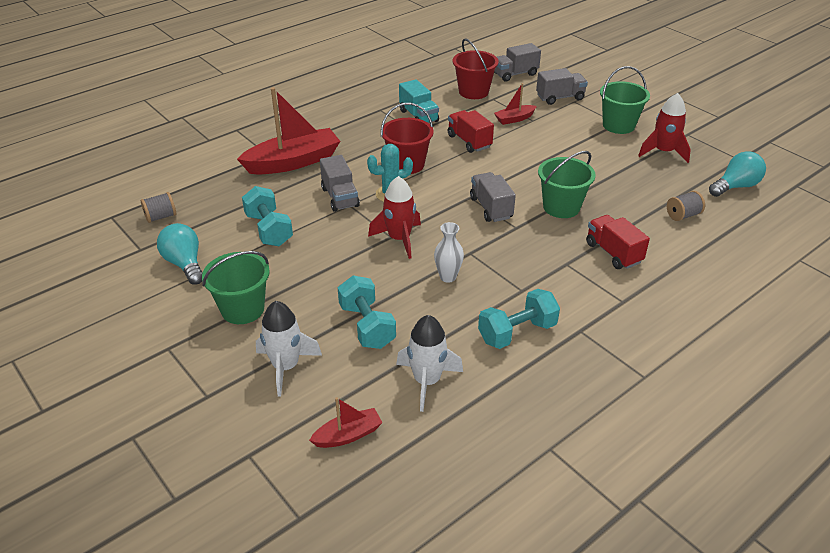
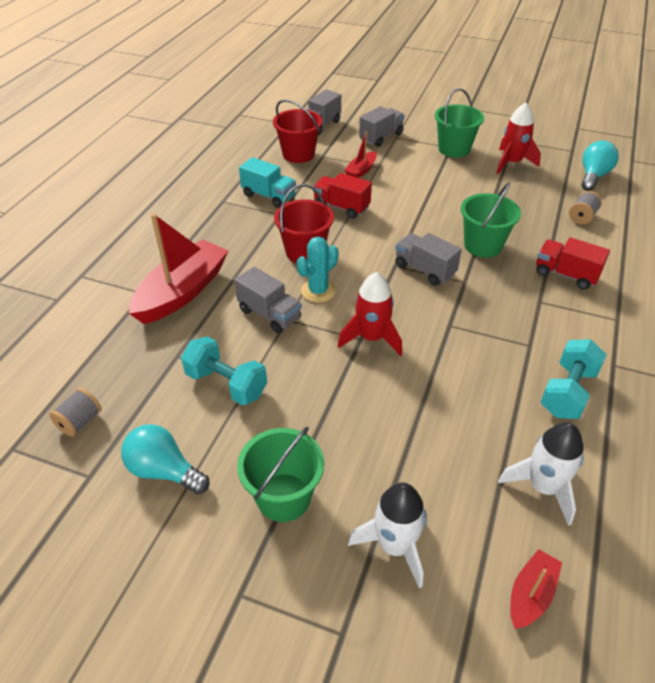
camera: 30 degrees left, 5 degrees up
turquoise dumbbell [338,275,396,349] -> none
white vase [434,222,464,283] -> none

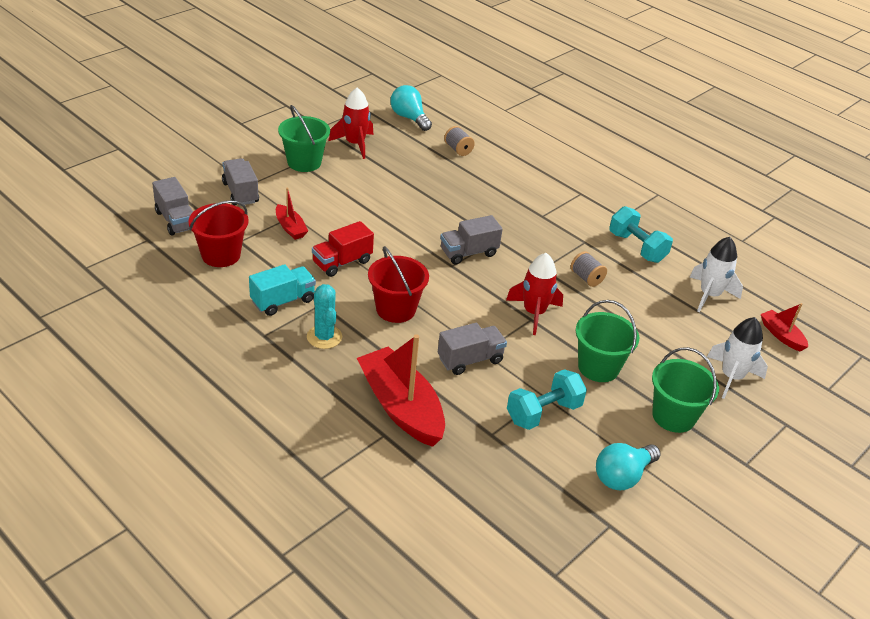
camera: 70 degrees left, 5 degrees down
grey spool [49,388,102,437] -> grey spool moved to [571,251,607,287]
turquoise cactus [297,237,338,303] -> turquoise cactus moved to [307,284,342,349]
green bucket [461,182,521,258] -> green bucket moved to [576,300,639,382]
red truck [536,238,610,290] -> none

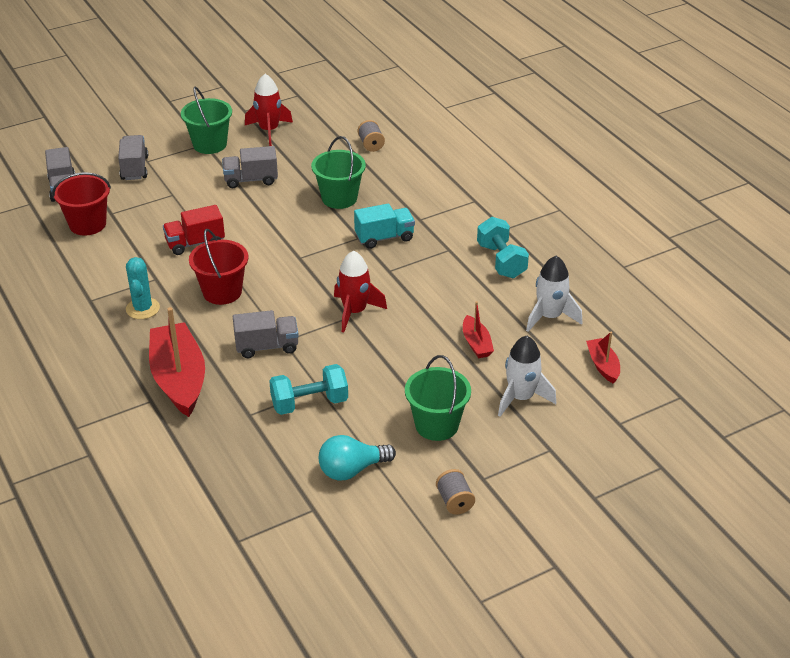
camera: 20 degrees right, 0 degrees up
turquoise truck [249,264,316,316] -> turquoise truck moved to [354,203,415,249]
red boat [276,188,308,240] -> red boat moved to [463,301,494,358]
turquoise light bulb [390,85,432,131] -> none
grey truck [440,215,503,265] -> grey truck moved to [222,146,278,188]
grey spool [571,251,607,287] -> grey spool moved to [436,469,475,515]
green bucket [576,300,639,382] -> green bucket moved to [311,136,366,209]

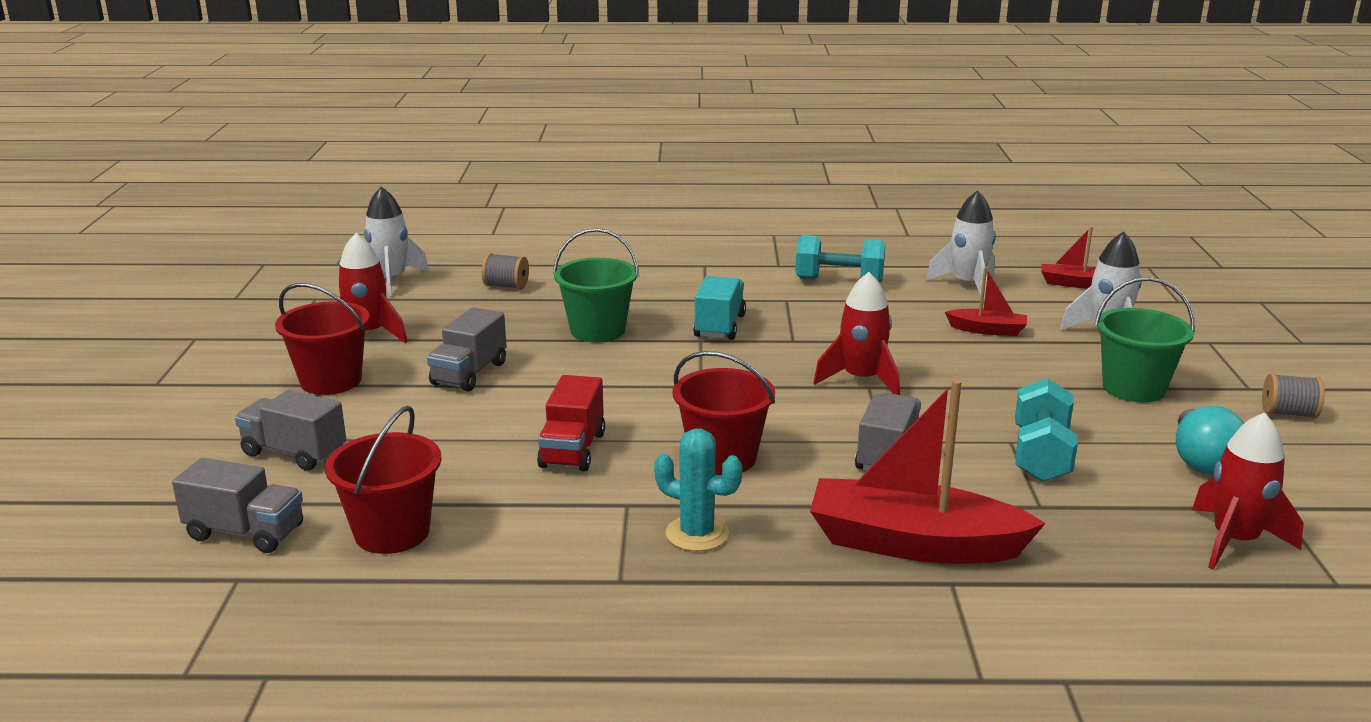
camera: 60 degrees left, 15 degrees down
green bucket [181,87,232,154] -> red bucket [275,283,370,395]
none -> white rocket [364,187,429,297]
none -> red rocket [1192,412,1304,570]

